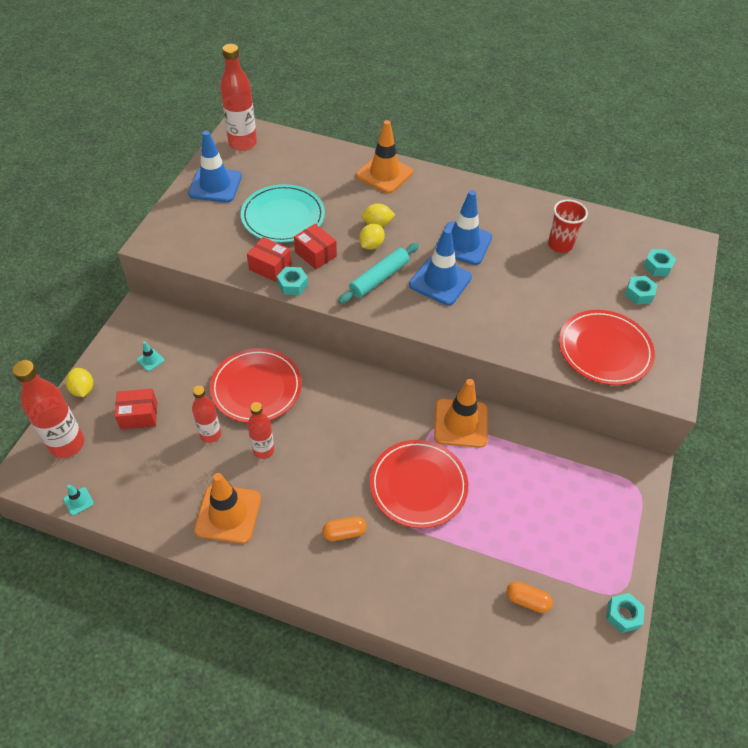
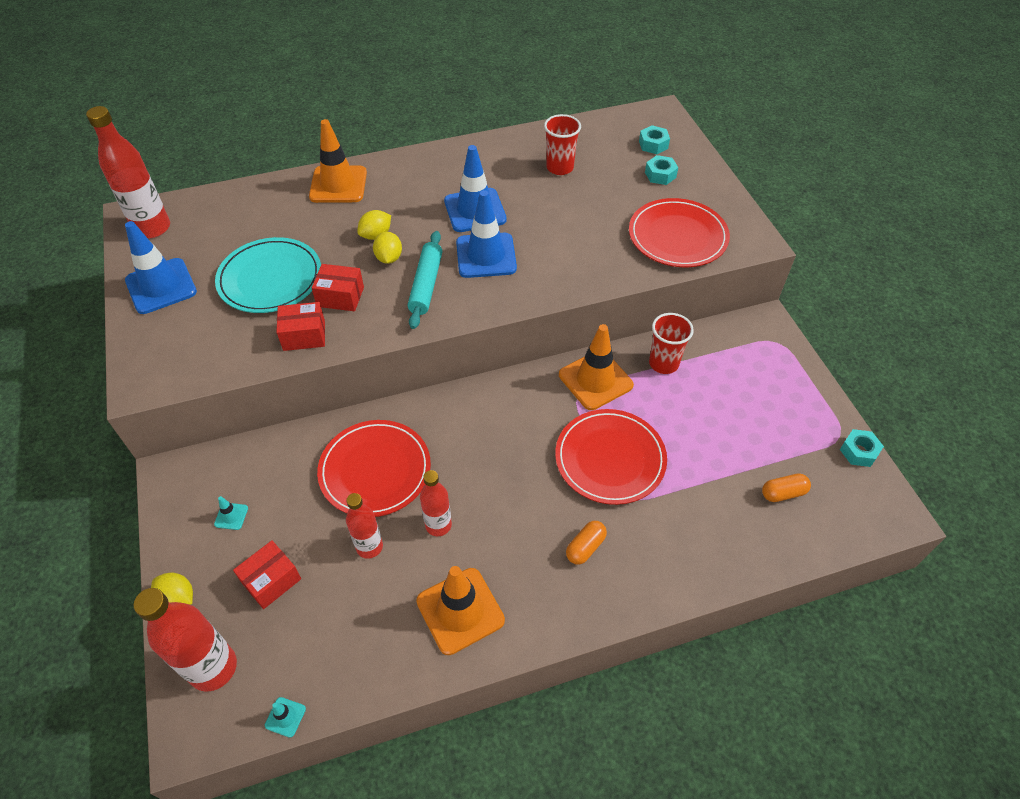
camera: 35 degrees left, 0 degrees up
turquoise nut [277,267,308,295] -> none
none -> red cup [649,313,694,374]

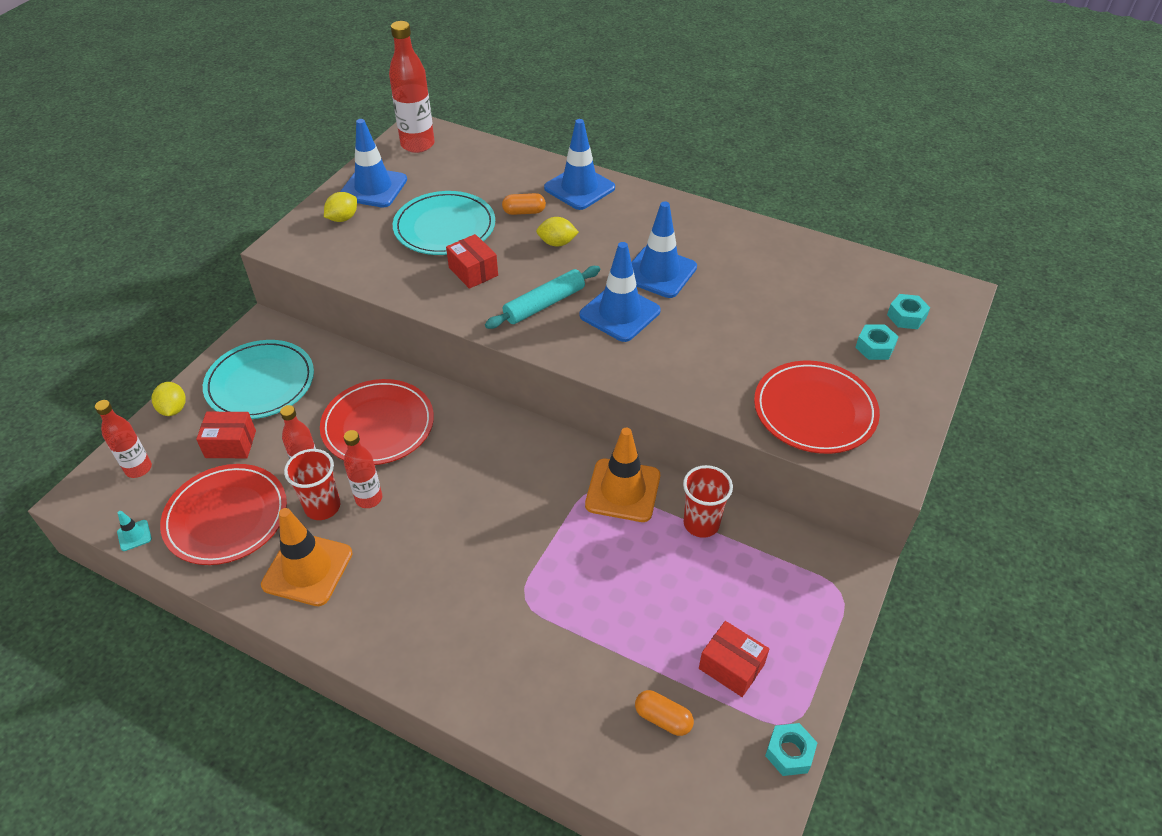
camera: 45 degrees right, 5 degrees down
red bottle [134,588,237,692] -> red bottle [95,400,152,478], size x0.62
turquoise traffic cone [214,496,248,530] -> turquoise plate [203,340,314,419]
red box [276,302,325,351] -> red box moved to [699,621,769,697]
orange traffic cone [309,119,367,203] -> blue traffic cone [544,119,615,210]
yellow lemon [373,232,402,264] -> yellow lemon moved to [324,192,357,222]
red cup [544,114,581,175] -> red cup moved to [284,449,340,520]
red plate [555,409,667,505] -> red plate moved to [160,464,287,565]
orange capsule [566,521,607,565] -> orange capsule moved to [502,193,546,215]

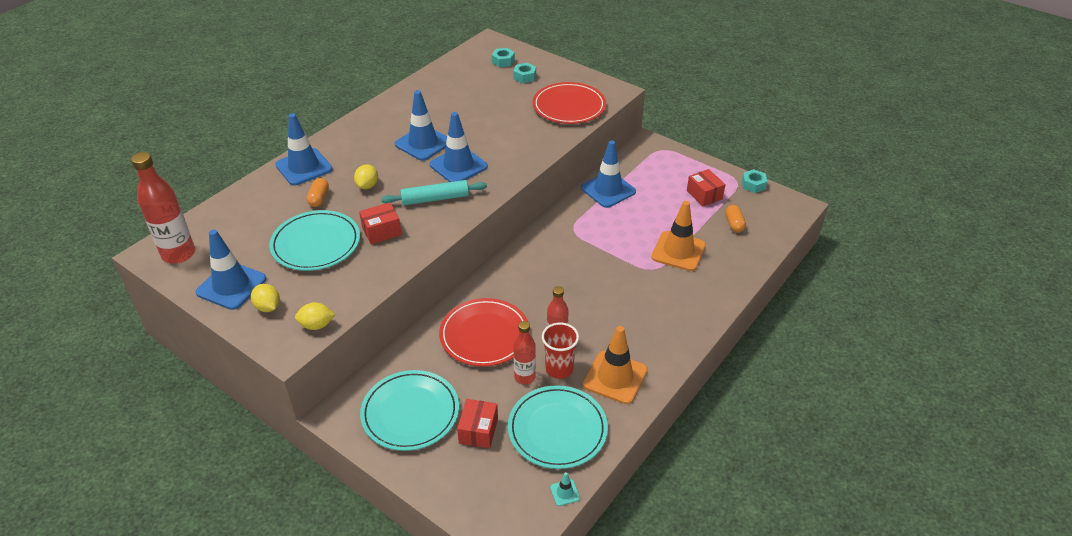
camera: 80 degrees left, 5 degrees down
red bottle [95,400,152,478] -> none
yellow lemon [152,382,186,416] -> yellow lemon moved to [295,302,335,330]
red plate [160,464,287,565] -> turquoise plate [508,385,608,469]
turquoise rolling pin [485,266,600,329] -> turquoise rolling pin turned 75 degrees counterclockwise [381,180,487,205]
orange traffic cone [585,428,660,522] -> orange traffic cone moved to [651,201,706,271]
orange capsule [635,690,694,736] -> orange capsule turned 45 degrees counterclockwise [725,205,746,232]
red cup [683,465,733,538] -> blue traffic cone [581,140,636,208]
red box [699,621,769,697] -> red box turned 75 degrees counterclockwise [687,169,726,206]

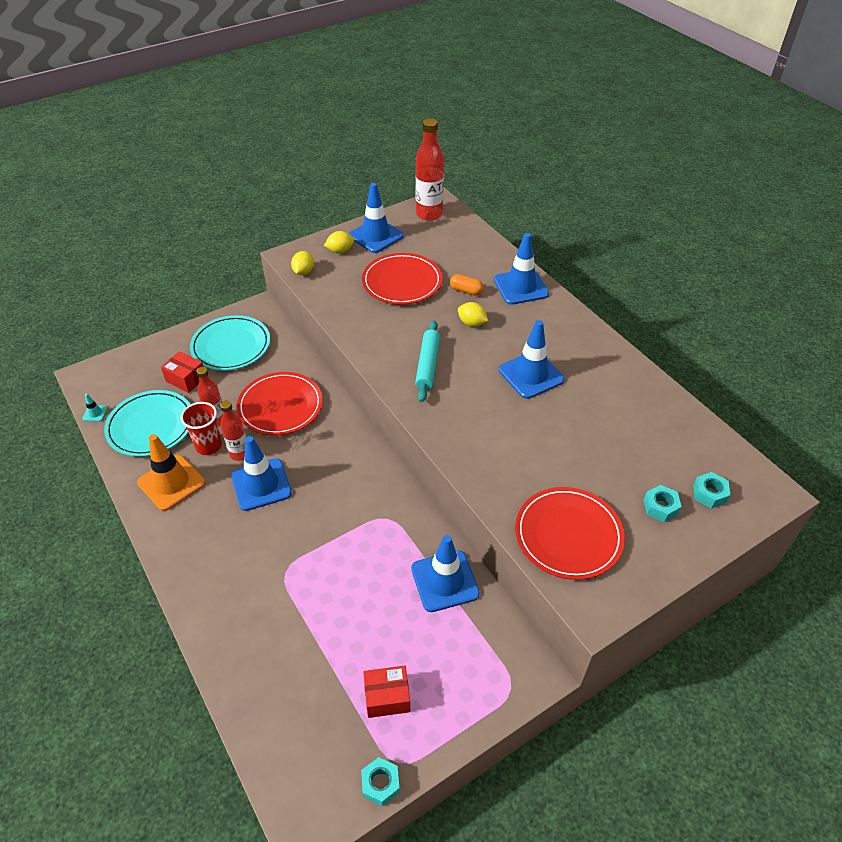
camera: 110 degrees right, 5 degrees up
turquoise plate [269,210,360,271] -> red plate [362,253,442,305]
red box [359,202,402,244] -> none
blue traffic cone [430,112,488,182] -> blue traffic cone moved to [231,436,292,511]
orange traffic cone [651,201,706,271] -> none
orange capsule [725,205,746,232] -> none

